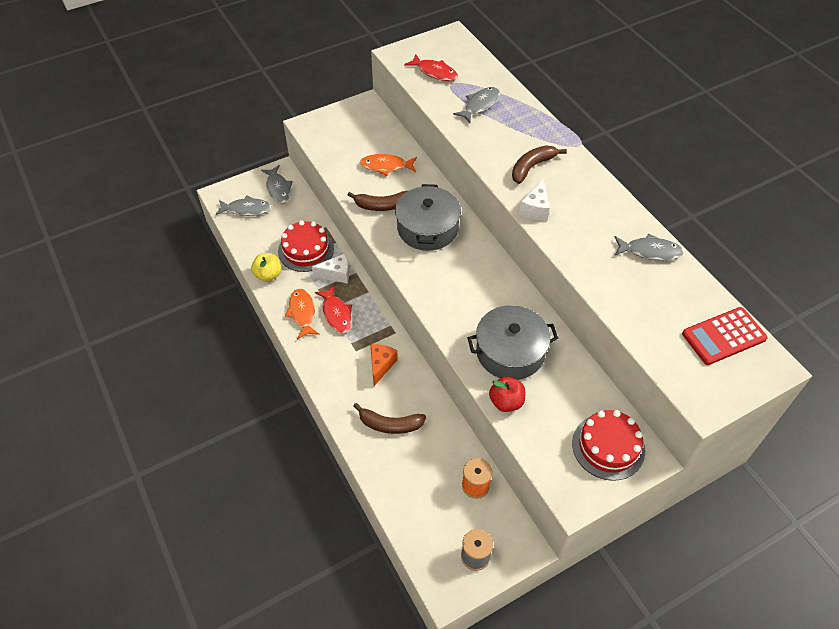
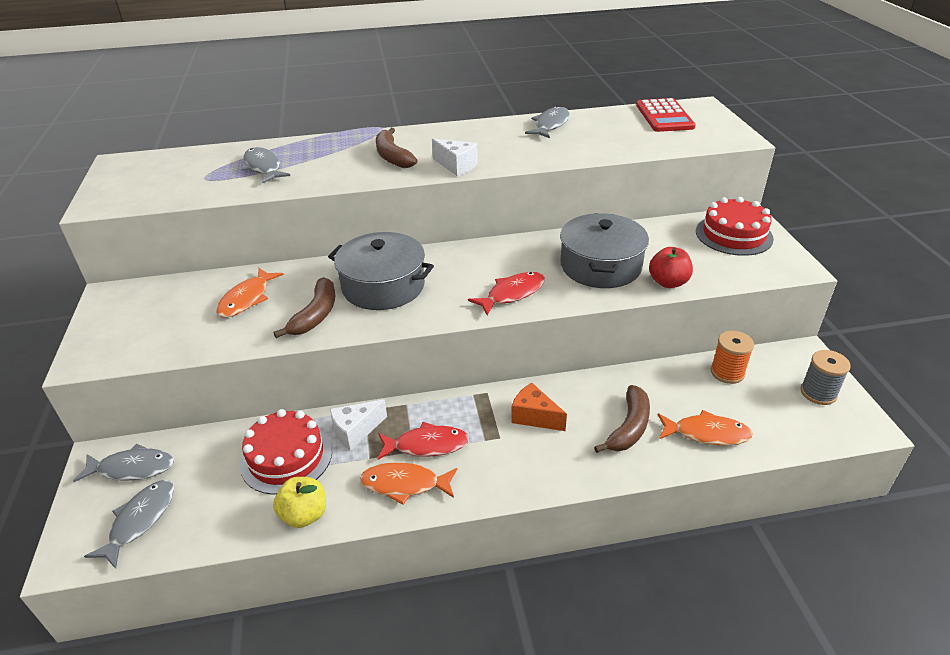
camera: 70 degrees left, 15 degrees down
white cheese [312,254,349,284] -> white cheese turned 135 degrees counterclockwise [330,400,387,451]
red fish [404,55,458,81] -> red fish moved to [468,272,545,316]
none -> orange fish [658,410,753,446]

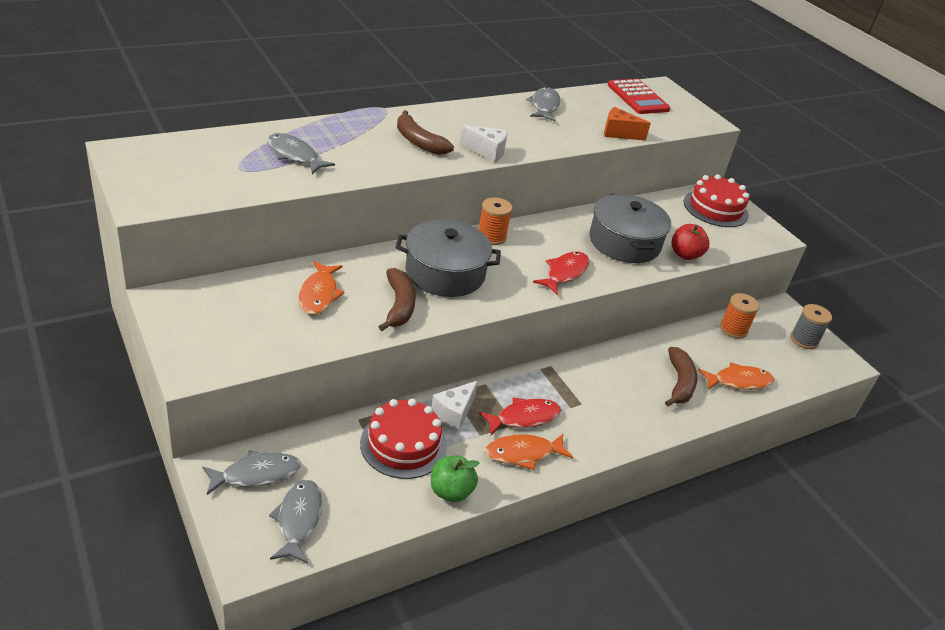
camera: 25 degrees left, 0 degrees up
yellow apple [273,477,326,528] -> green apple [431,456,479,502]
orange cheese [511,383,567,431] -> orange cheese moved to [604,107,651,140]
none -> orange spool [479,197,512,245]

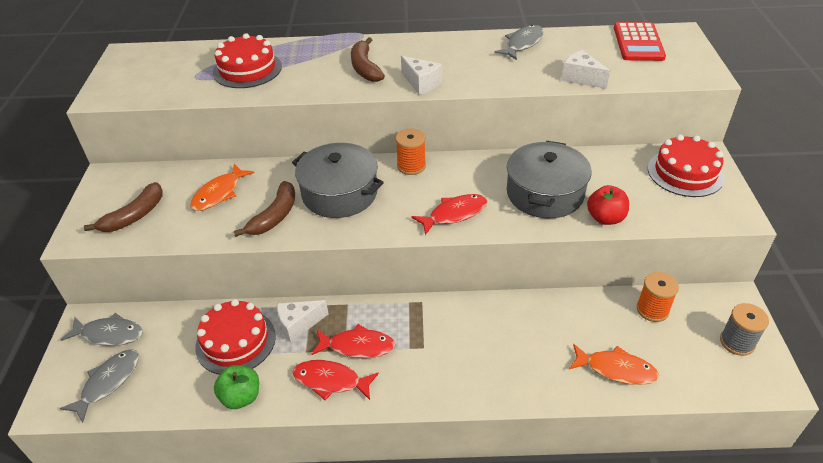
camera: 35 degrees right, 5 degrees up
grey fish [268,133,335,175] -> red cake [213,33,282,88]
orange fish [485,434,573,470] -> red fish [293,360,379,400]
orange cheese [604,107,651,140] -> white cheese [561,50,610,89]
brown banana [665,347,697,407] -> brown banana moved to [84,182,163,232]

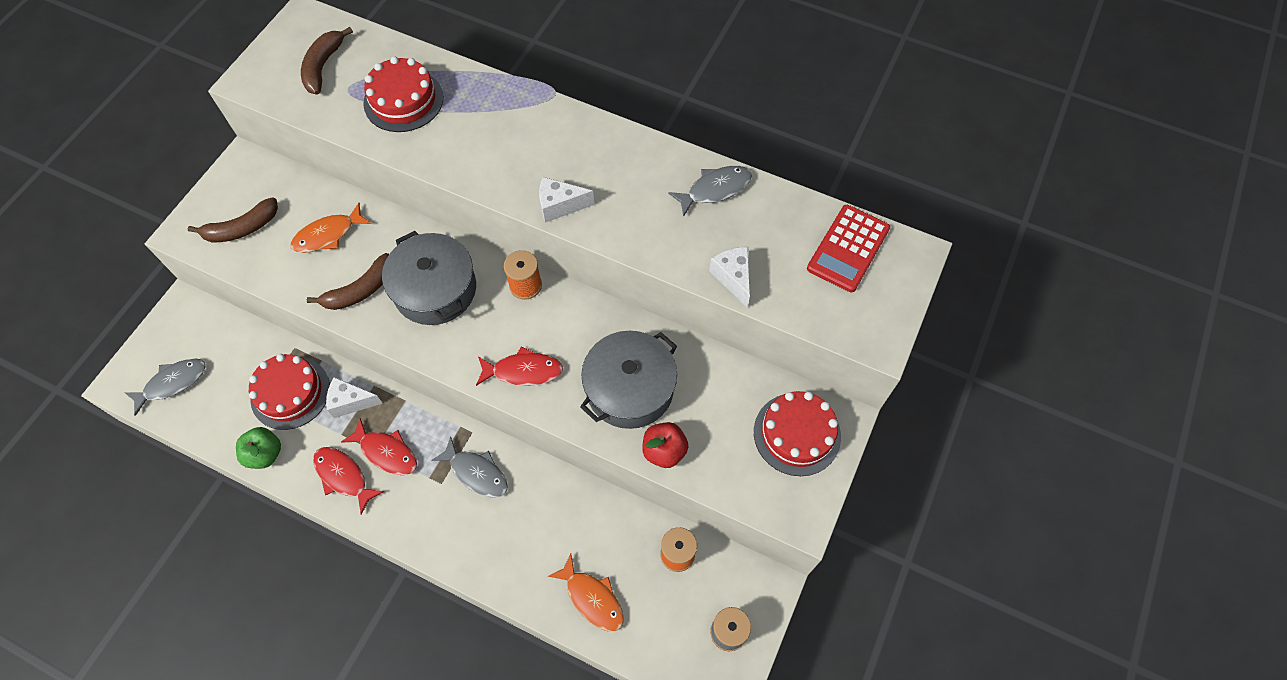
camera: 25 degrees right, 20 degrees up
grey fish [61,313,143,346] -> grey fish moved to [431,436,508,498]
brown banana [351,37,385,82] -> brown banana moved to [301,27,353,95]
white cheese [401,56,442,95] -> white cheese turned 105 degrees clockwise [539,177,594,223]

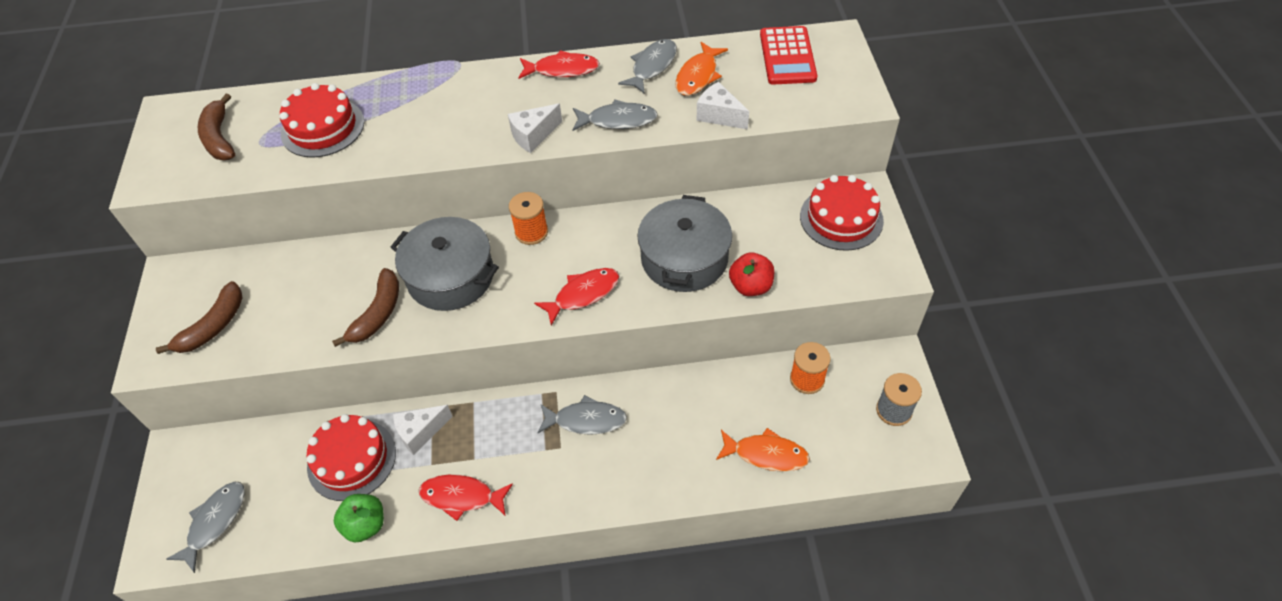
camera: 30 degrees left, 10 degrees down
orange fish [290,203,371,253] -> orange fish moved to [675,42,728,96]
red fish [341,418,417,475] -> red fish moved to [518,50,600,79]
none -> grey fish [572,99,658,131]

